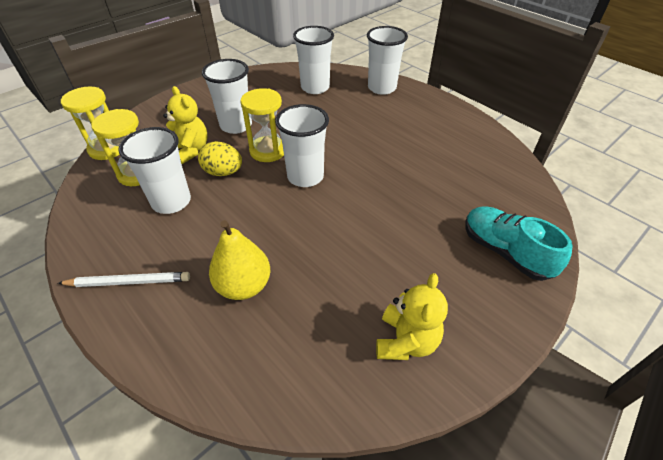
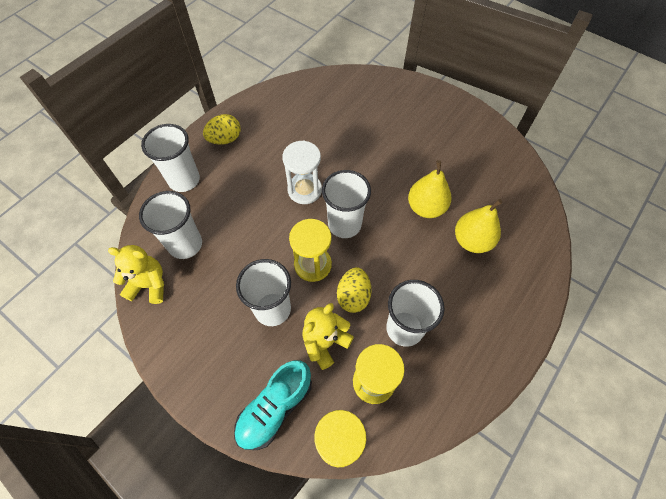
camera: 100 degrees left, 15 degrees up
white pencil [58,272,190,287] -> none
yellow teddy bear [376,273,448,360] -> yellow teddy bear moved to [108,245,164,304]
turquoise shoe [465,206,573,281] -> turquoise shoe moved to [234,360,312,450]
none -> yellow egg [203,114,241,145]
none -> white hourglass [282,141,322,204]
none -> yellow pear [408,160,451,218]

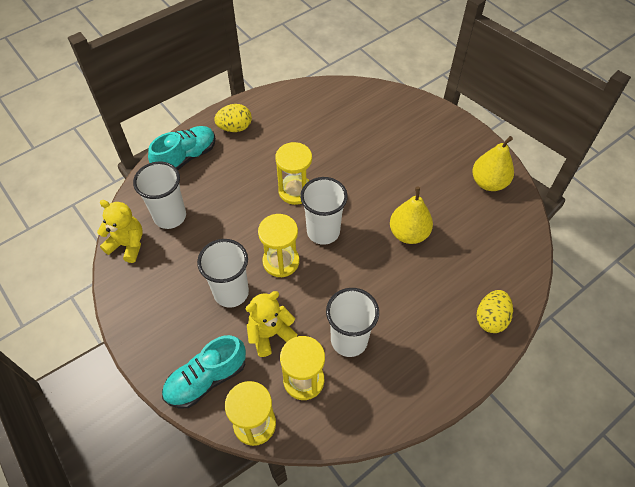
camera: 15 degrees right, 5 degrees down
white cup [141,124,200,192] -> turquoise shoe [148,126,216,170]
white hourglass [282,141,322,204] -> yellow hourglass [275,142,312,205]
yellow egg [337,267,372,313] -> yellow egg moved to [477,290,513,333]
yellow pear [455,199,503,253] -> yellow pear moved to [472,136,514,191]

